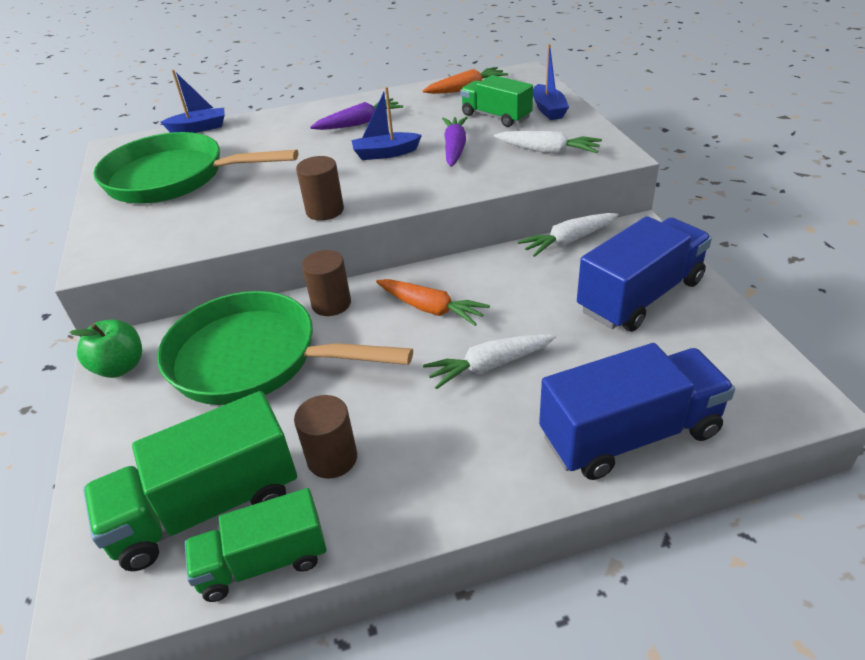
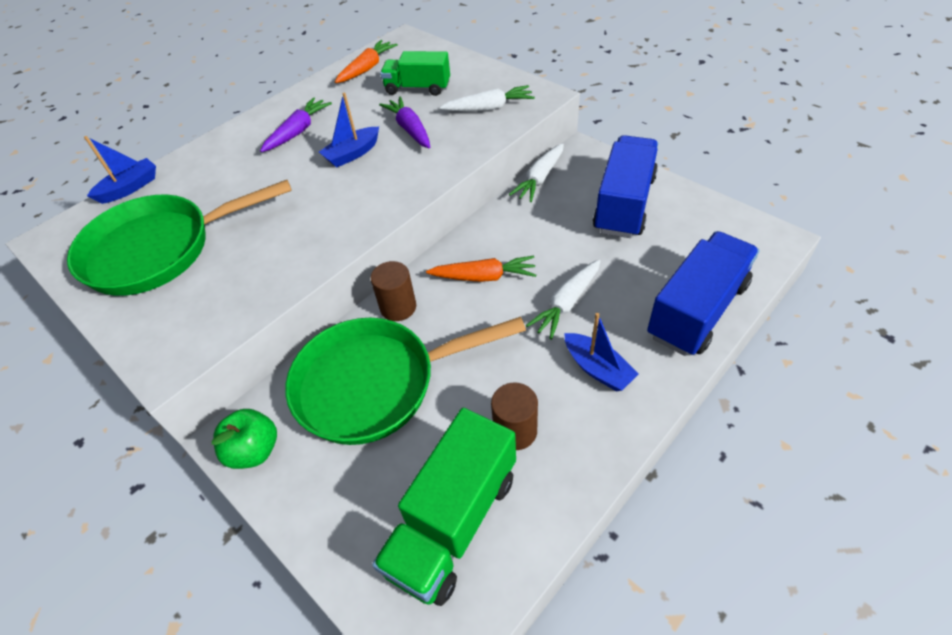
camera: 30 degrees left, 10 degrees up
green truck [185,488,326,602] -> none
brown cylinder [296,156,344,221] -> none
blue boat [533,44,569,120] -> blue boat moved to [564,313,639,391]

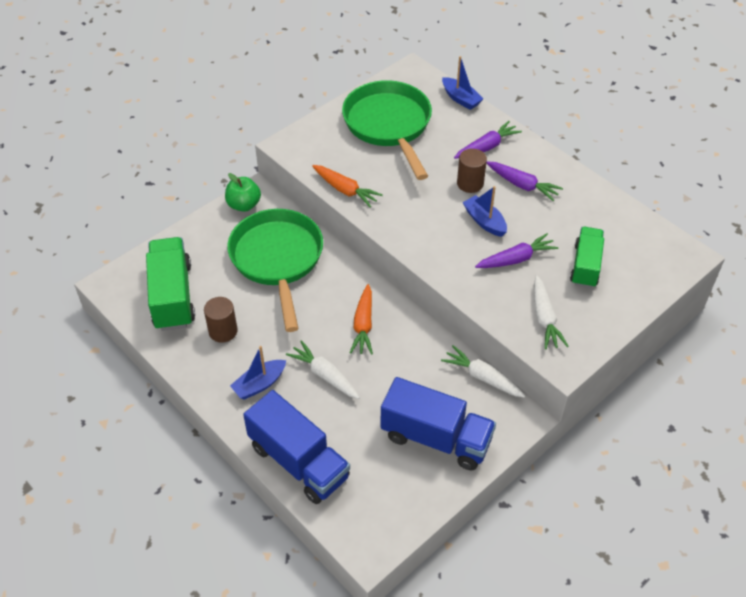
camera: 90 degrees right, 0 degrees up
orange carrot [335,40,398,83] -> orange carrot moved to [312,165,383,208]
brown cylinder [371,261,416,321] -> brown cylinder moved to [457,149,487,193]
green truck [372,408,516,606] -> green truck turned 45 degrees clockwise [146,237,195,331]
none -> purple carrot [454,121,522,159]

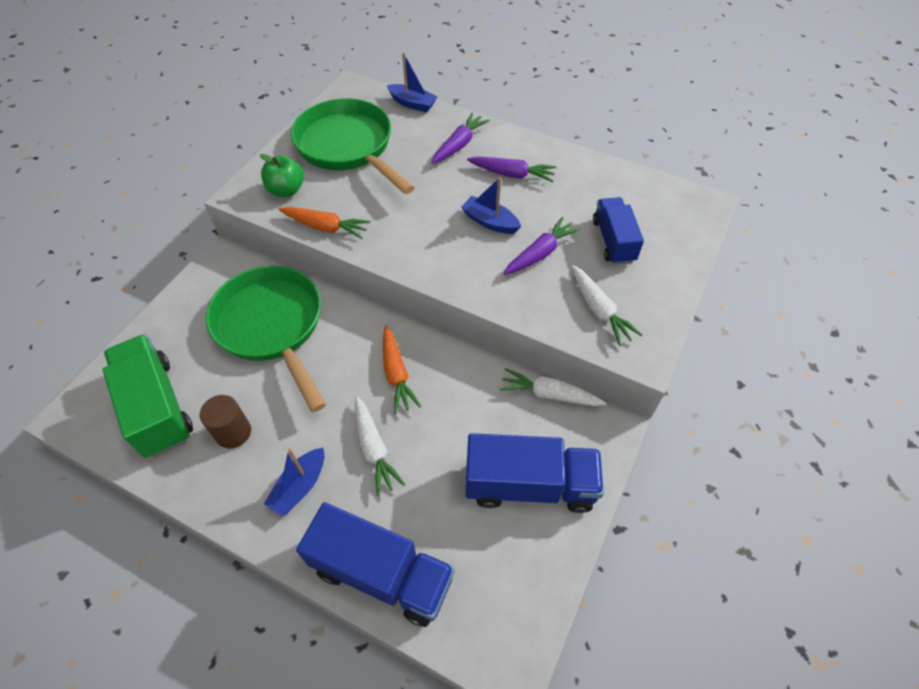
camera: 20 degrees left, 5 degrees up
green apple [225,173,261,212] -> green apple moved to [260,154,304,197]
white carrot [286,340,360,399] -> white carrot turned 135 degrees counterclockwise [355,396,405,496]
brown cylinder [457,149,487,193] -> none
green truck [570,227,604,288] -> blue truck [593,197,644,264]

